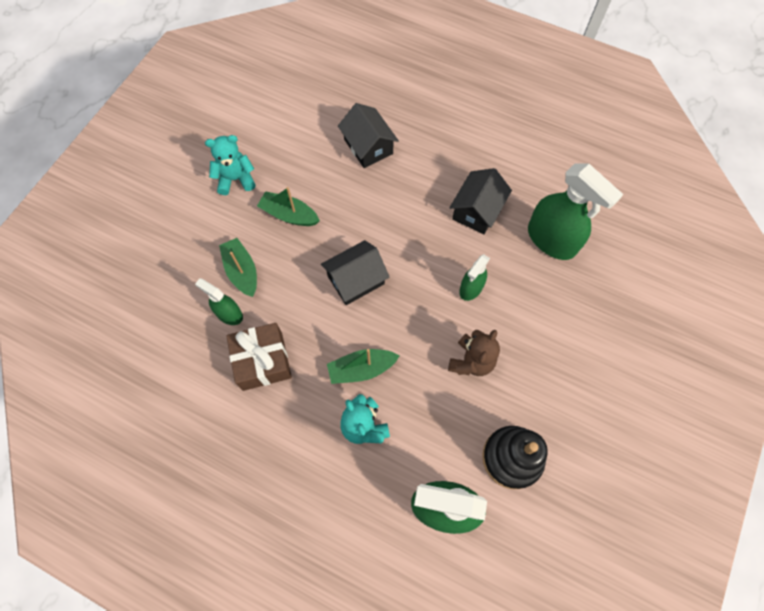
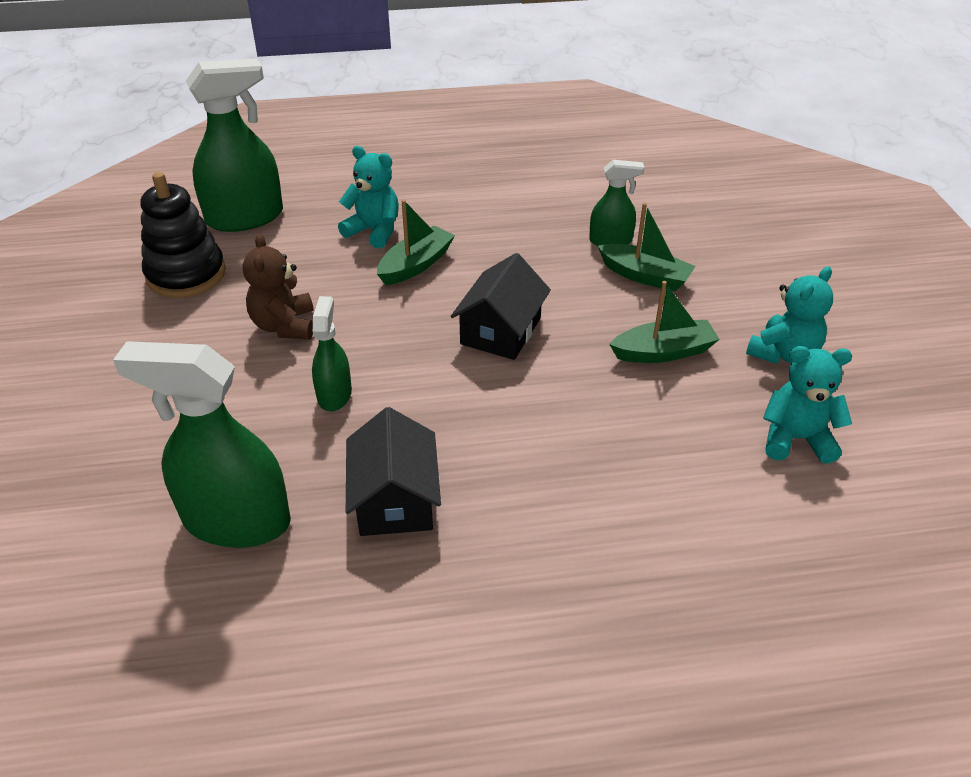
camera: 145 degrees right, 25 degrees down
brown gift [226,323,292,391] -> none
black house [338,103,399,168] -> none
none -> turquoise teddy bear [763,346,852,464]

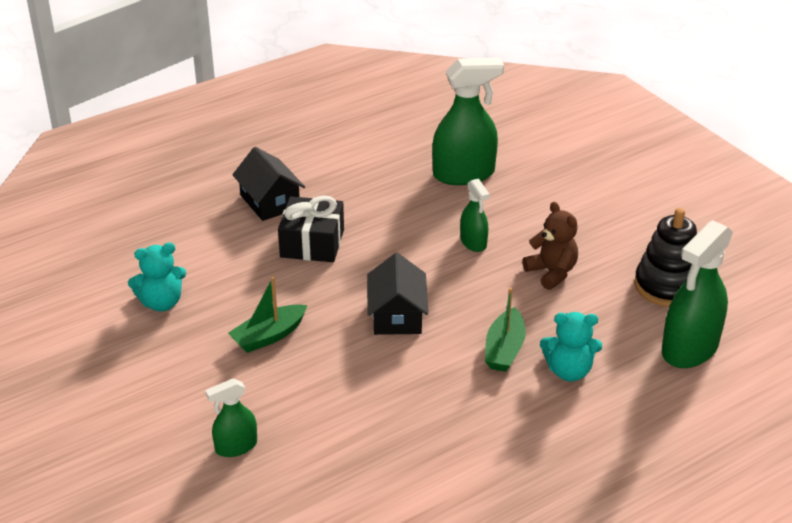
camera: 155 degrees right, 5 degrees down
black house [346,407,441,536] -> black house moved to [232,147,305,221]
green spray bottle [589,160,644,246] -> green spray bottle moved to [205,378,257,457]
green boat [598,203,695,291] -> none
turquoise teddy bear [746,266,833,364] -> none
none -> black gift [278,196,344,262]

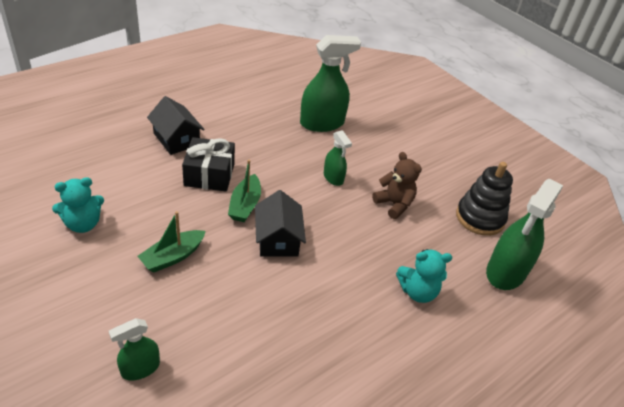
camera: 10 degrees left, 5 degrees up
green boat [485,288,526,372] -> green boat moved to [228,160,261,222]

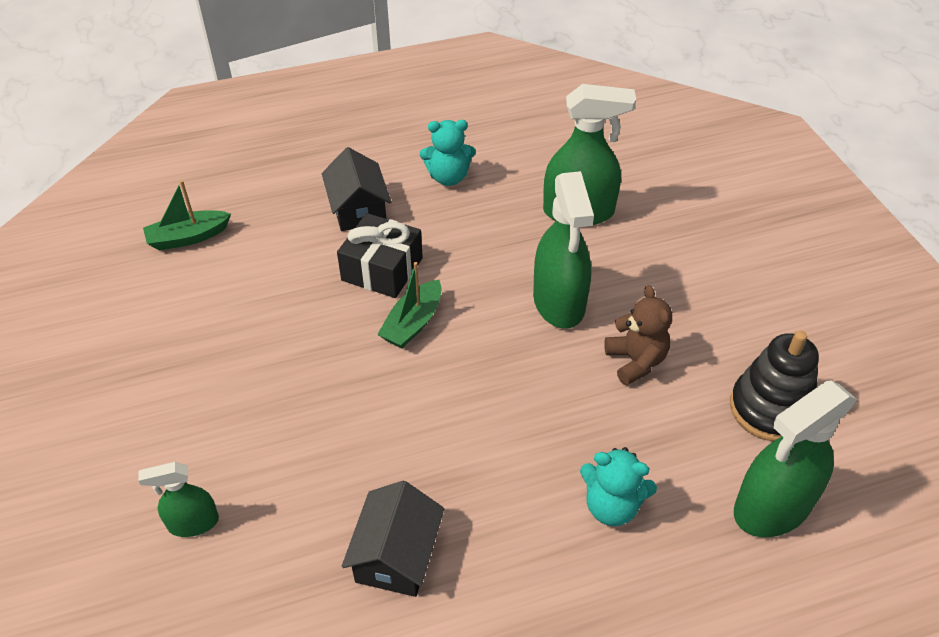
camera: 25 degrees right, 5 degrees up
turquoise teddy bear [52,177,104,233] -> turquoise teddy bear moved to [420,120,476,186]
green boat [137,211,206,272] -> green boat moved to [143,180,231,251]
black house [255,190,306,257] -> black house moved to [342,481,444,597]
green spray bottle [324,130,352,186] -> green spray bottle [533,171,594,329], size x1.86

